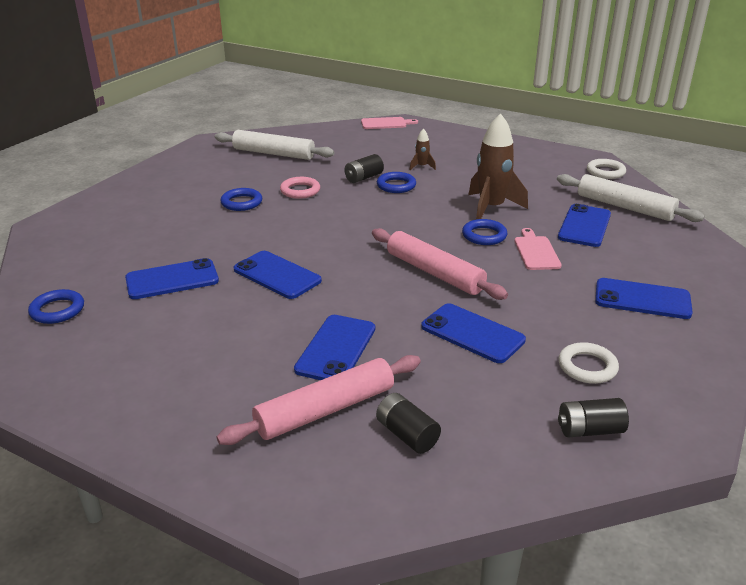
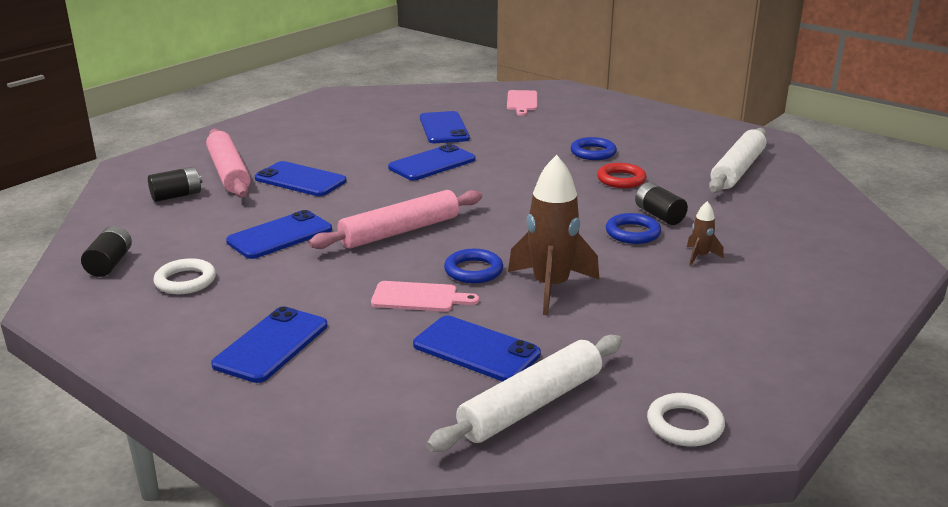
camera: 100 degrees right, 5 degrees down
blue ring [28,289,84,324] -> none
pink ring [280,177,320,199] -> red ring [597,163,647,188]
pink cutting board [361,117,418,129] -> pink cutting board moved to [507,90,537,116]

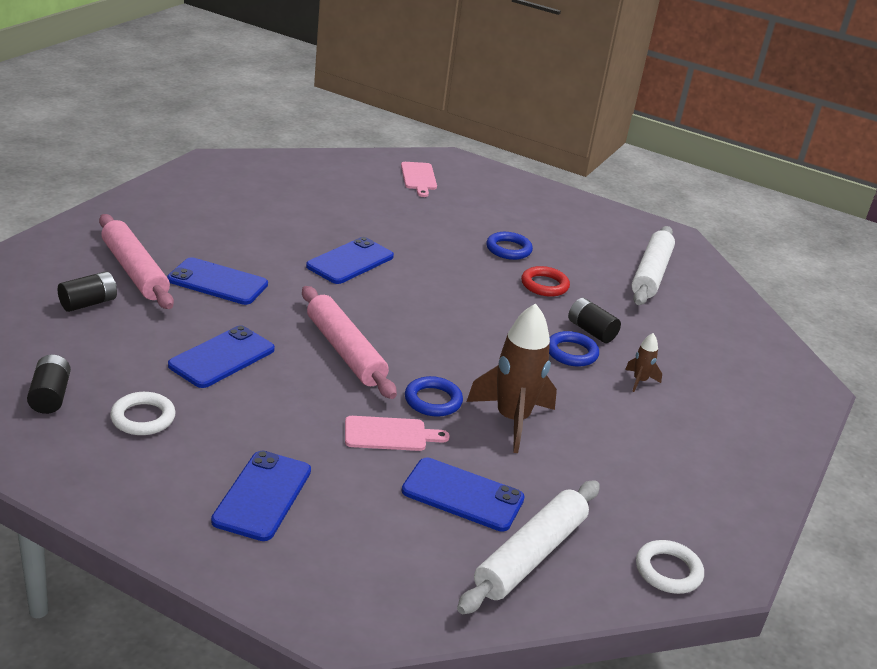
camera: 15 degrees left, 5 degrees up
pink rolling pin [309,190,482,249] -> pink rolling pin turned 75 degrees counterclockwise [302,286,397,399]
blue phone [420,111,470,143] -> none

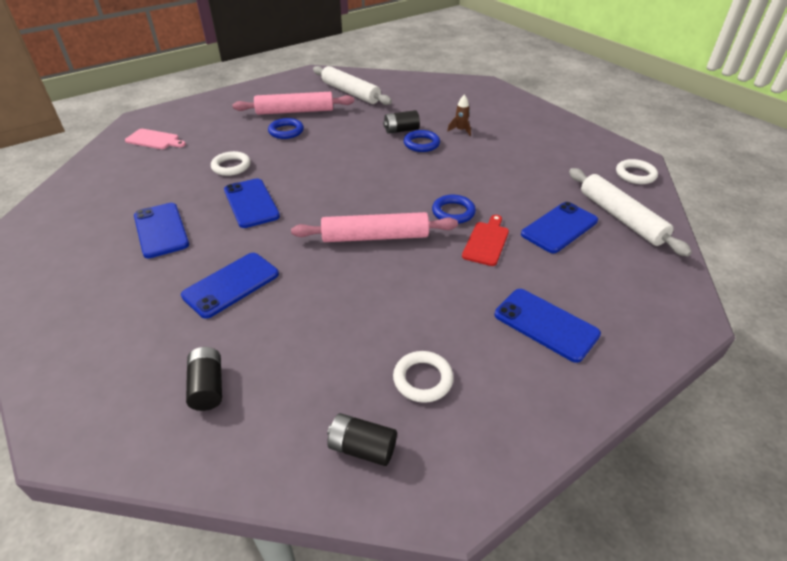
camera: 60 degrees left, 10 degrees up
pink rolling pin [99,214,174,309] -> pink rolling pin moved to [233,92,354,115]
blue phone [168,325,275,388] -> blue phone moved to [134,203,189,258]
pink cutting board [345,416,450,451] -> red cutting board [462,215,509,266]
brown rocket [467,303,557,453] -> none
red ring [521,266,570,297] -> none
none -> white ring [211,151,251,176]

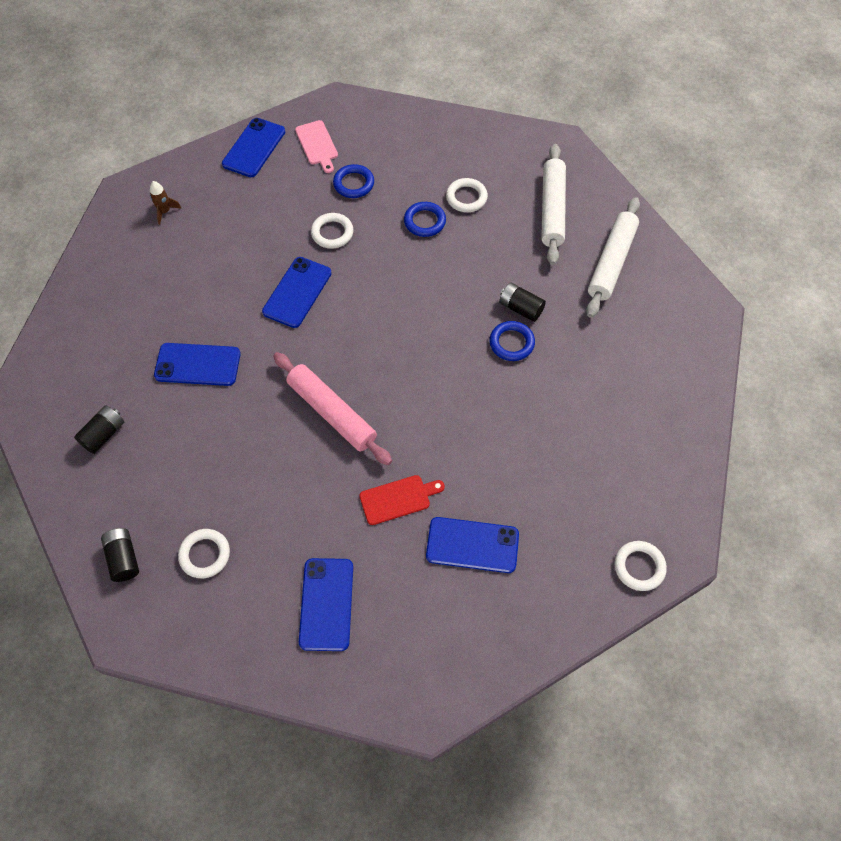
camera: 50 degrees right, 20 degrees up
blue phone [134,203,189,258] -> blue phone moved to [222,118,285,177]
pink rolling pin [233,92,354,115] -> white ring [446,178,488,212]
blue ring [432,195,476,224] -> blue ring moved to [333,164,374,198]
brown rocket [447,95,471,136] -> brown rocket moved to [150,181,182,225]
white rolling pin [569,168,692,256] -> white rolling pin moved to [586,197,640,318]

